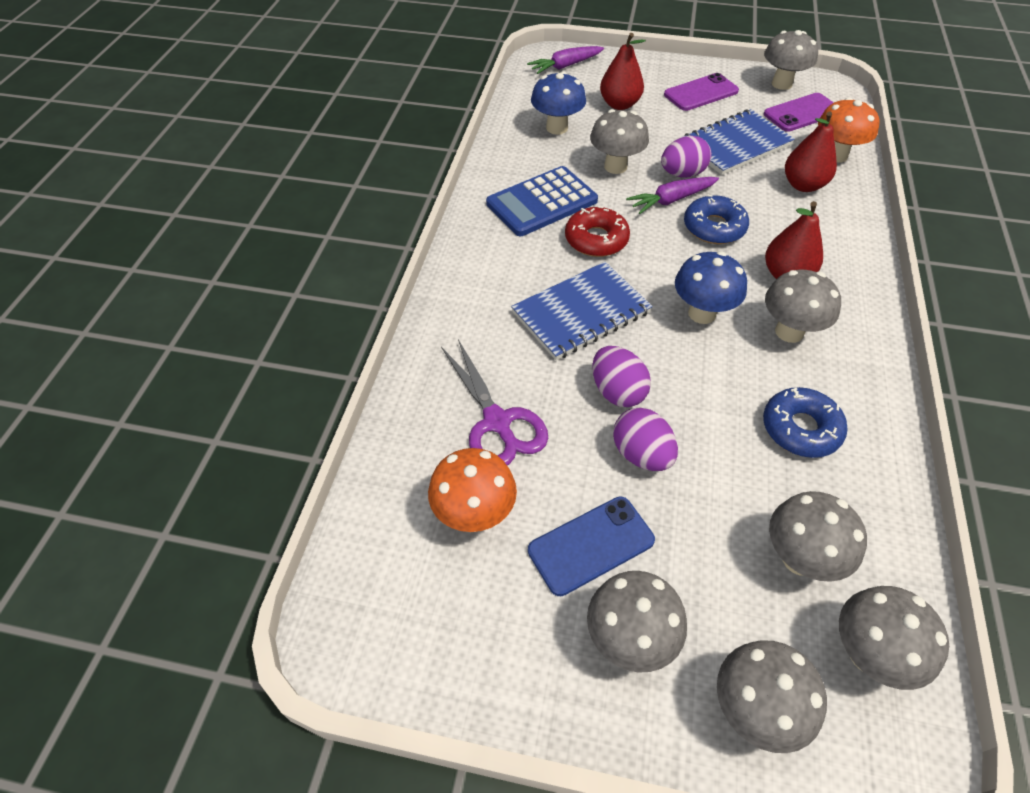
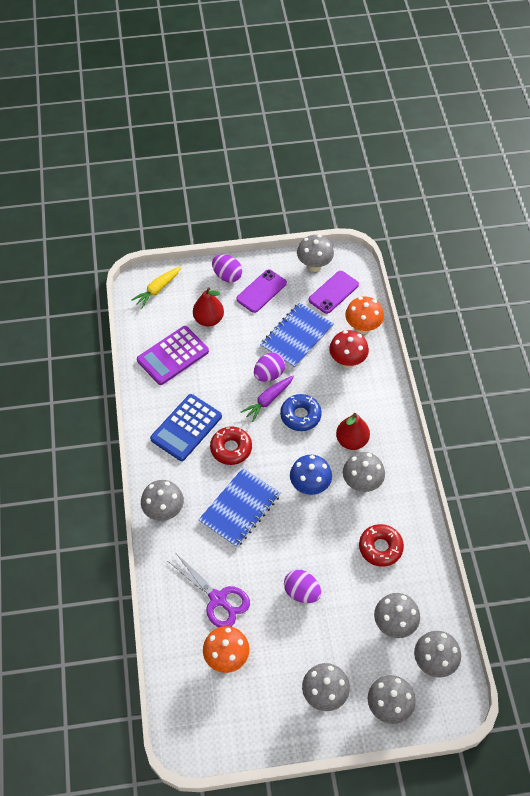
camera: 20 degrees left, 5 degrees up
purple carrot [527,46,604,74] -> yellow carrot [131,266,181,309]
blue phone [528,496,655,596] -> none
blue mushroom [531,71,586,135] -> purple calculator [137,326,209,385]
grey mushroom [590,109,649,174] -> grey mushroom moved to [141,480,184,521]
purple egg [592,346,651,407] -> purple egg moved to [212,255,242,283]
blue donut [763,387,848,458] -> red donut [359,524,404,567]
red pear [785,112,837,192] -> red mushroom [329,330,369,368]

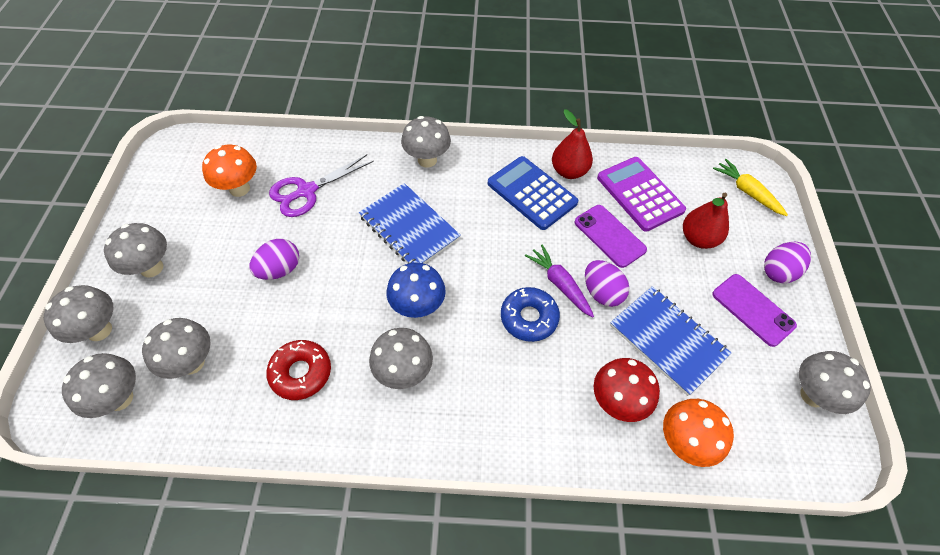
camera: 100 degrees right, 0 degrees up
red donut [210,426,252,465] -> none
purple phone [309,271,359,314] -> purple phone moved to [575,205,647,268]
red pear [336,413,370,450] -> red pear moved to [552,109,593,179]

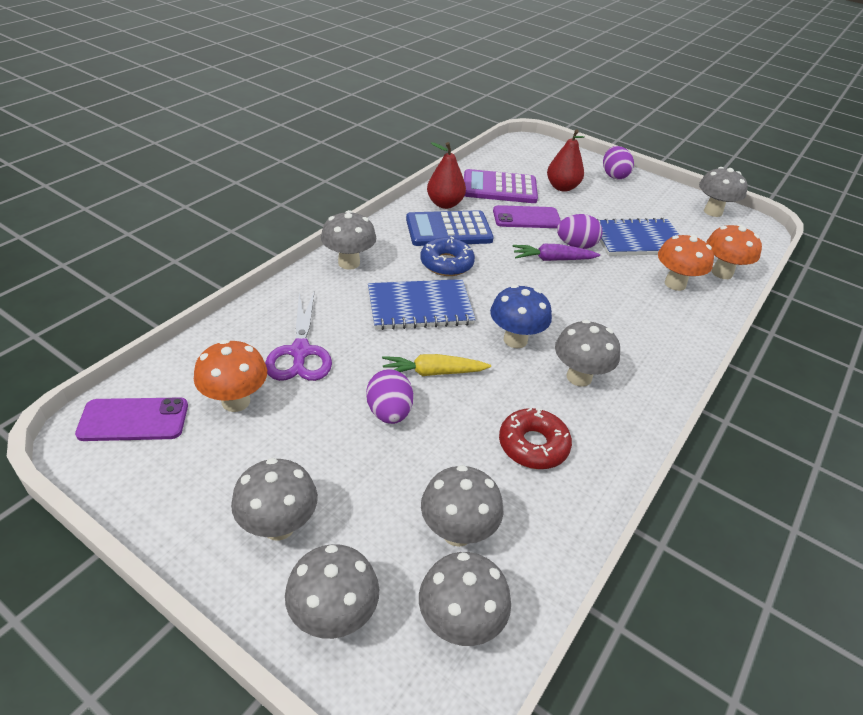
camera: 60 degrees left, 15 degrees down
blue donut [501,287,560,342] -> blue donut moved to [420,237,475,276]
red mushroom [594,358,660,422] -> orange mushroom [658,235,714,291]
purple phone [712,274,797,347] -> purple phone moved to [75,397,188,441]
yellow carrot [713,159,788,216] -> yellow carrot moved to [382,354,491,376]

